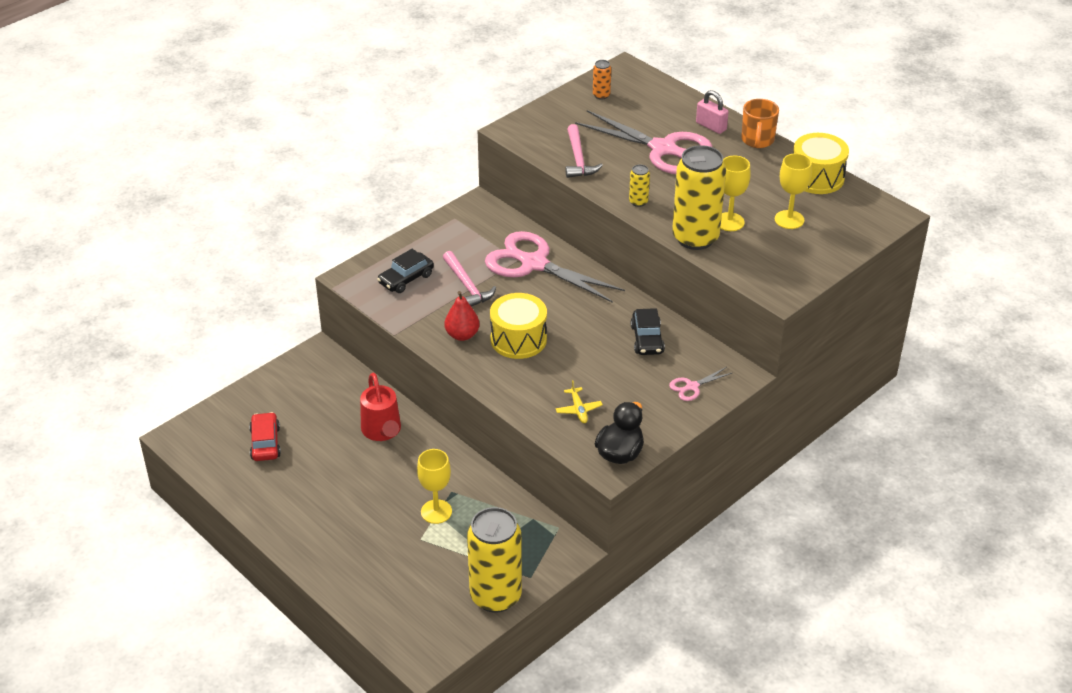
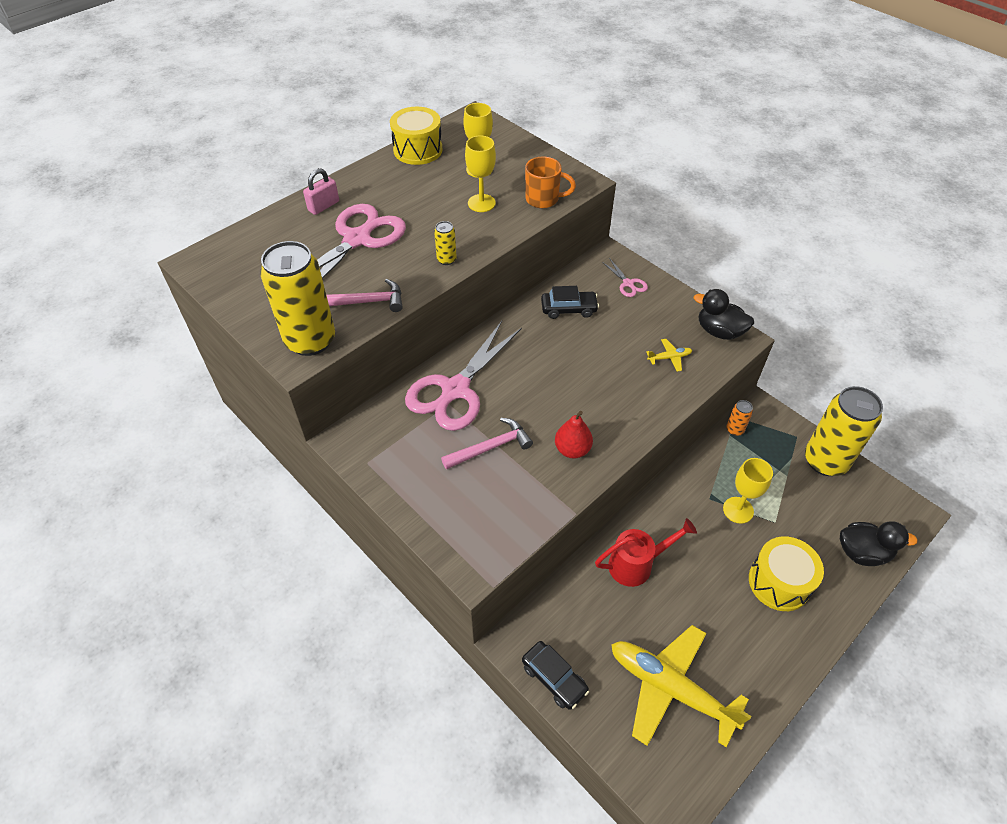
camera: 90 degrees left, 10 degrees up
red car [249,412,281,461] -> yellow plane [611,625,751,747]
black car [377,249,434,293] -> black car moved to [522,641,589,710]
yellow drum [490,293,547,359] -> yellow drum moved to [749,537,824,611]
orange can [593,60,611,100] -> orange can moved to [726,400,753,436]
yellow can [672,145,726,250] -> yellow can moved to [260,241,335,356]
orange mug [741,99,779,148] -> orange mug moved to [525,157,576,208]
none -> black duck [840,521,918,566]

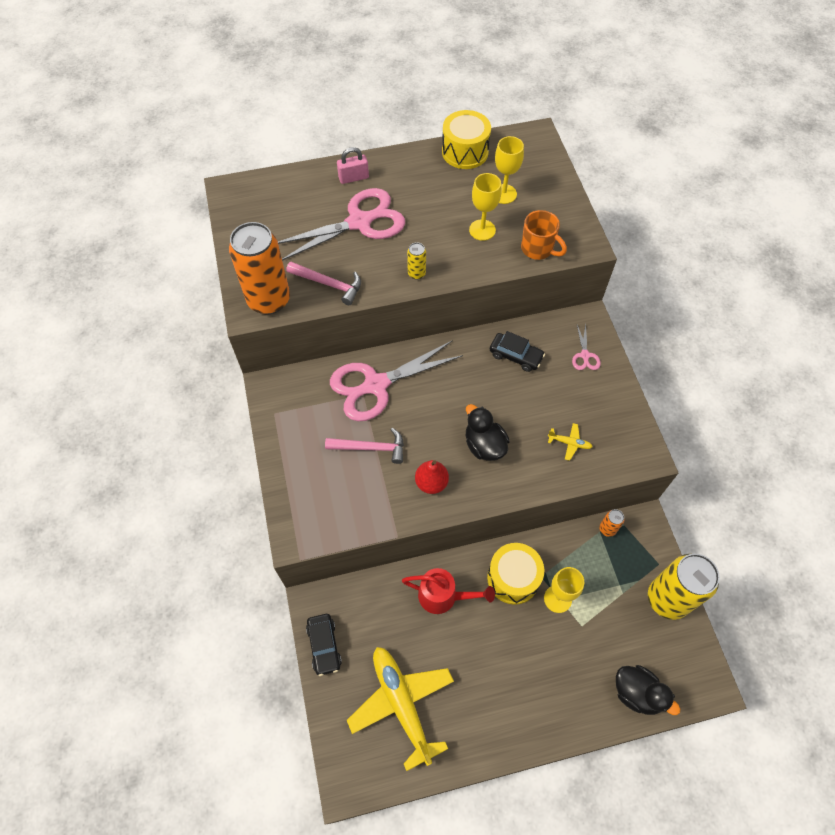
camera: 30 degrees right, 10 degrees up
yellow can [260,241,335,356] -> orange can [229,222,290,314]
black duck [694,289,754,340] -> black duck moved to [466,404,510,461]
yellow drum [749,537,824,611] -> yellow drum moved to [487,543,544,605]

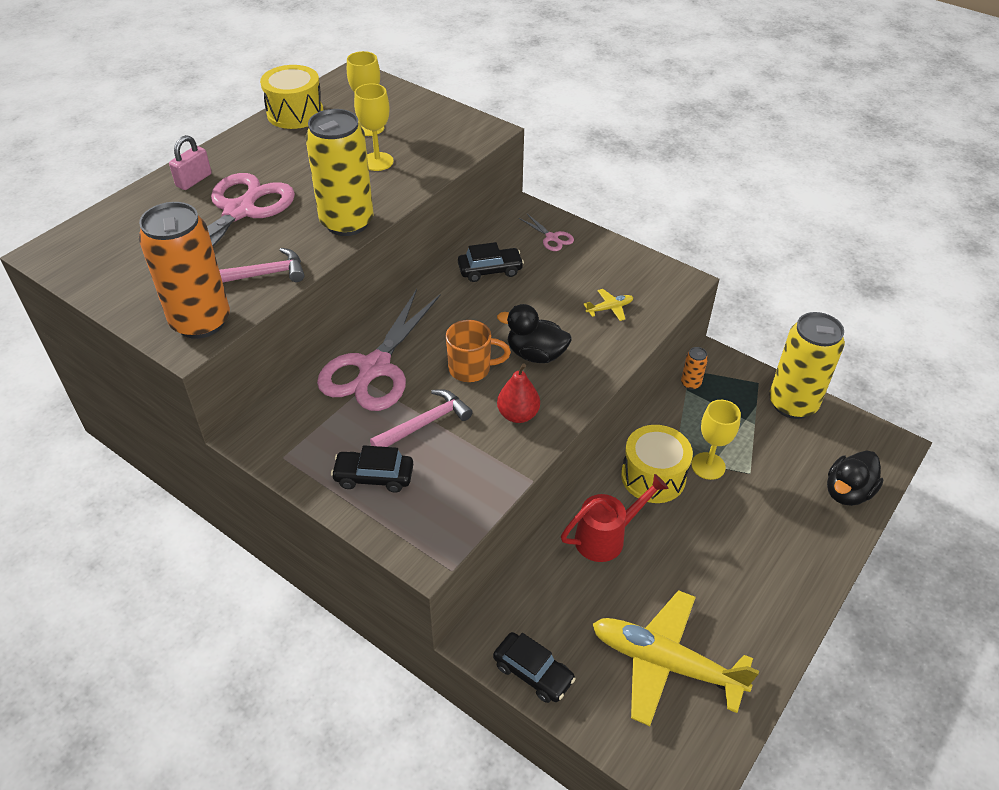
camera: 40 degrees left, 15 degrees down
yellow can [407,242,426,279] -> yellow can [306,109,374,236], size x2.38
orange mug [521,210,567,260] -> orange mug moved to [446,320,511,382]
black duck [616,665,680,715] -> black duck turned 135 degrees clockwise [827,450,883,506]
none -> black car [331,445,413,493]

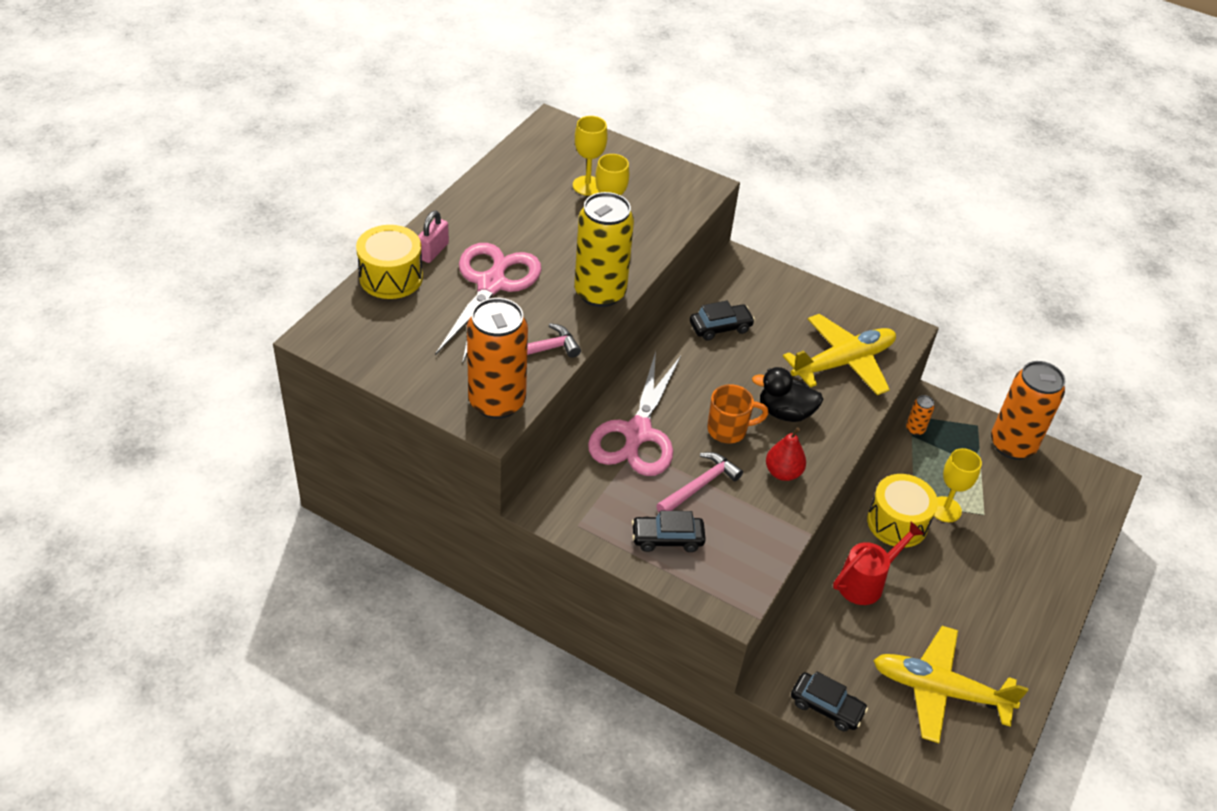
camera: 10 degrees left, 0 degrees up
yellow drum [260,65,323,129] -> yellow drum moved to [356,225,423,299]
pink scissors [519,214,574,251] -> none
yellow plane [583,289,633,321] -> yellow plane [783,314,896,395], size x2.50
yellow can [769,312,845,419] -> orange can [991,361,1065,460]
black duck [827,450,883,506] -> none

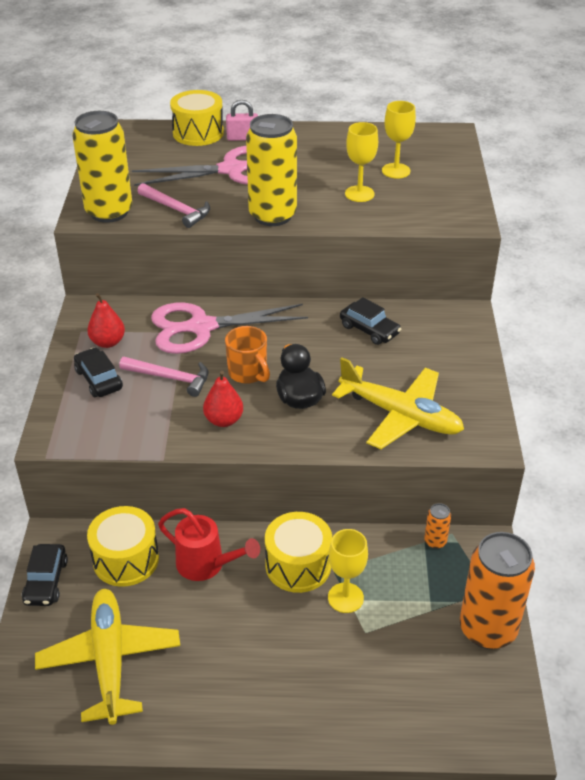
camera: 65 degrees right, 5 degrees down
orange can [467,298,528,419] -> yellow can [72,111,132,223]
none -> red pear [87,293,125,348]
none -> yellow drum [87,506,159,587]

